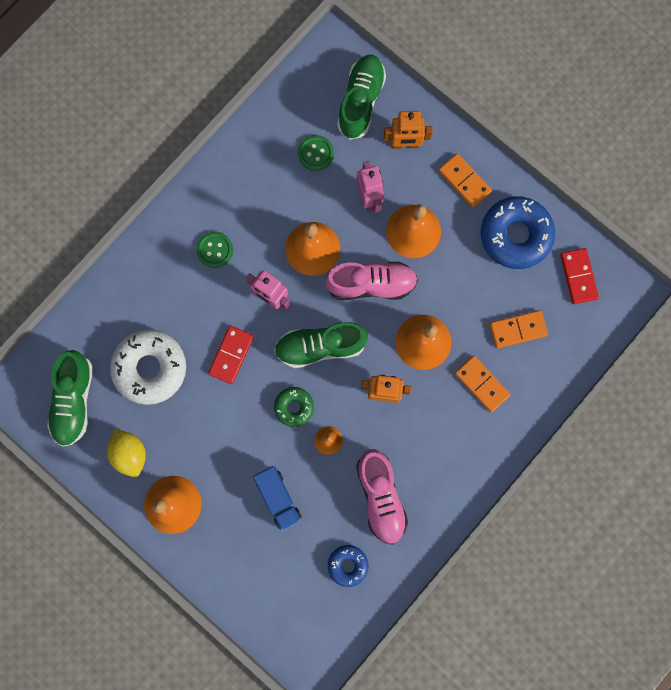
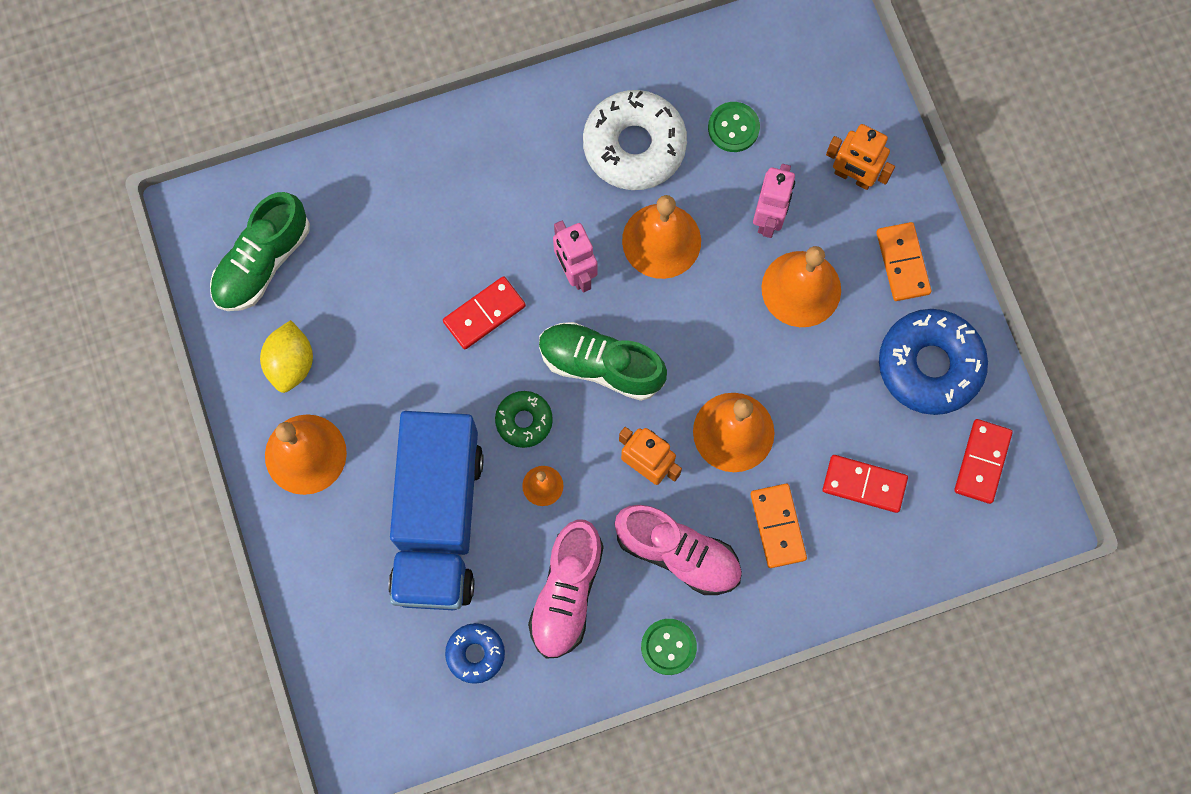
camera: 30 degrees right, 5 degrees down
white donut [110,329,186,405] -> white donut moved to [583,90,687,190]
green button [196,231,233,268] -> green button moved to [641,619,697,675]
blue truck [253,466,301,531] -> blue truck [388,411,484,610], size x2.12
pink shoe [324,262,418,300] -> pink shoe moved to [615,505,742,595]
green shoe [337,55,386,140] -> none
orange domino [489,310,548,348] -> red domino [823,455,908,513]

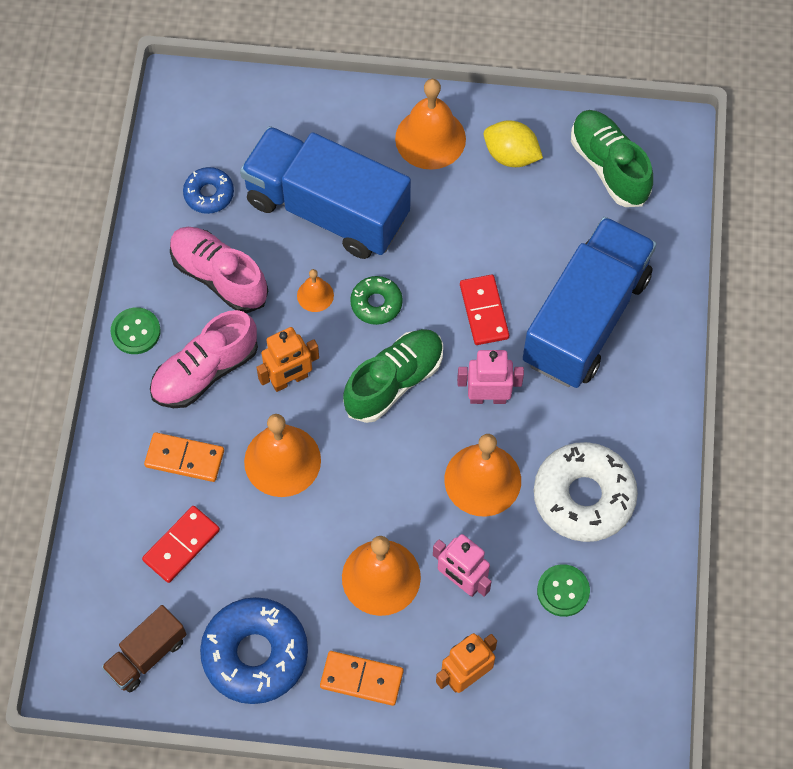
camera: 115 degrees right, 10 degrees down
red domino [954,419,1013,504] -> brown truck [101,605,187,692]
none -> blue truck [523,217,656,388]

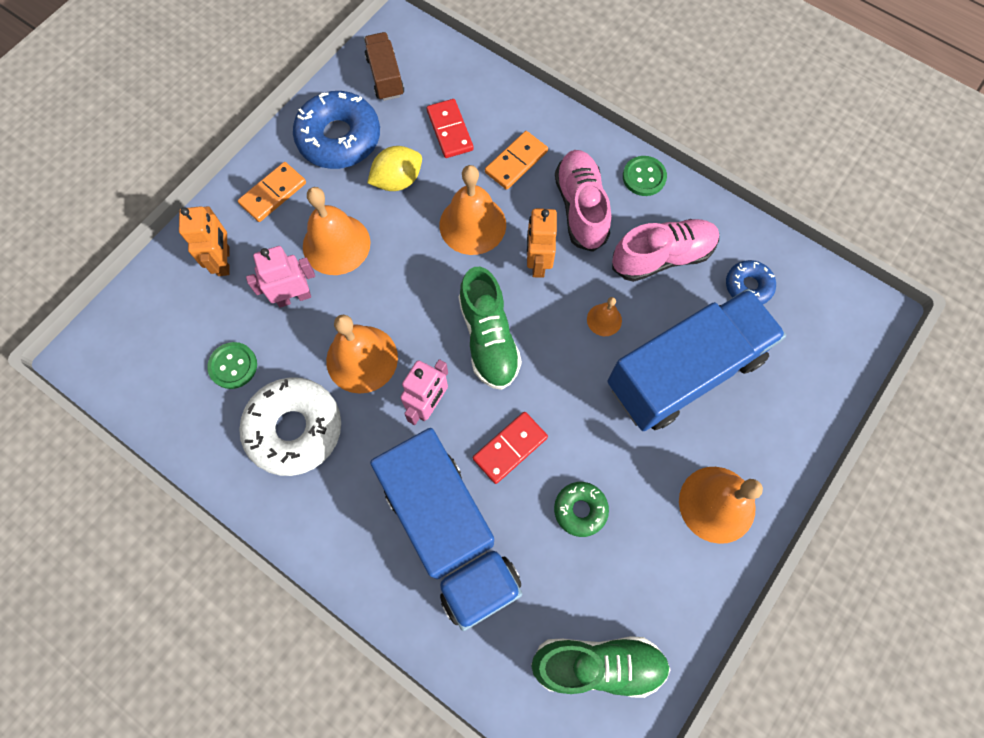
camera: 120 degrees right, 5 degrees up
green donut [350,276,403,325] -> green donut moved to [554,482,609,537]
red domino [460,275,509,345] -> red domino turned 60 degrees counterclockwise [473,412,548,484]
yellow lemon [484,120,543,167] -> yellow lemon moved to [367,146,422,191]

